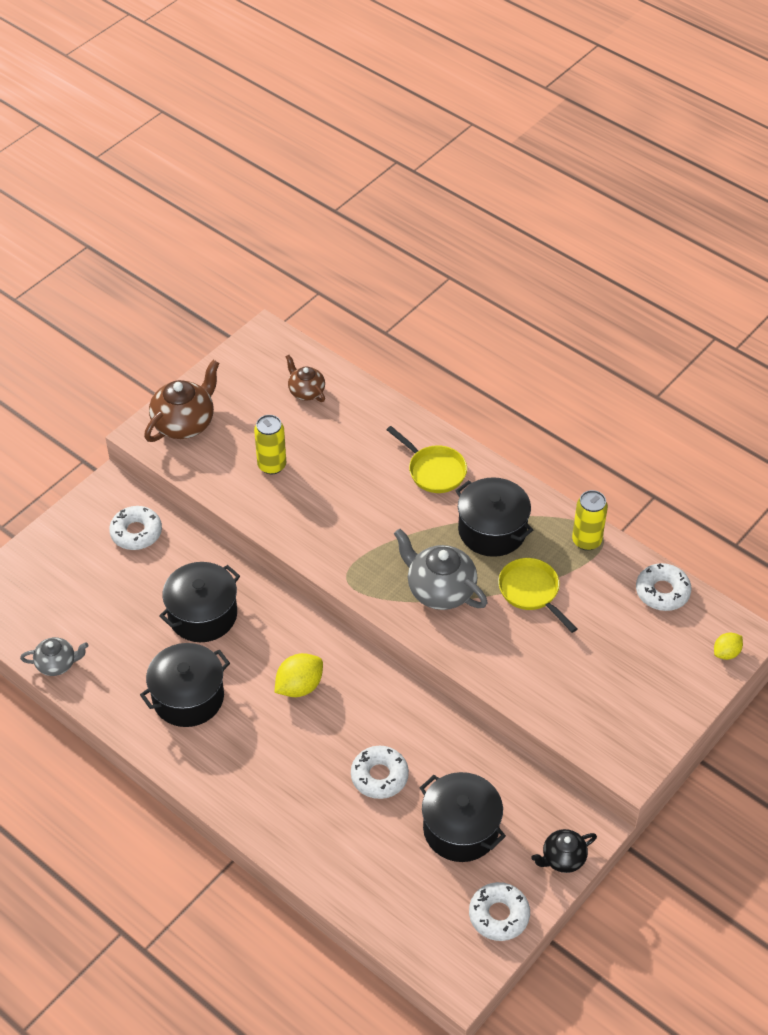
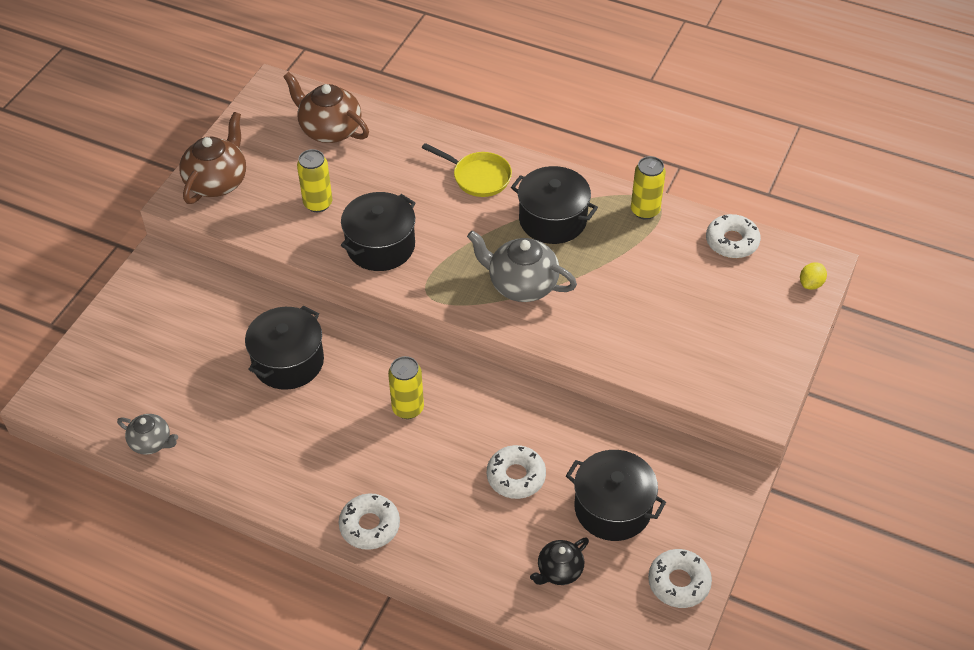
camera: 15 degrees left, 0 degrees up
grey teapot [20,637,88,676] -> grey teapot turned 45 degrees clockwise [117,414,178,455]
white donut [109,506,162,550] -> white donut moved to [339,494,400,550]
black pot [140,643,230,727] -> black pot moved to [341,192,415,271]
yellow lemon [275,653,323,697] -> yellow can [388,356,424,419]
brown teapot [286,355,325,402] -> brown teapot [283,72,369,143], size x1.69
yellow pan [498,558,577,633] -> none
black teapot [531,829,597,873] -> black teapot moved to [530,538,589,585]

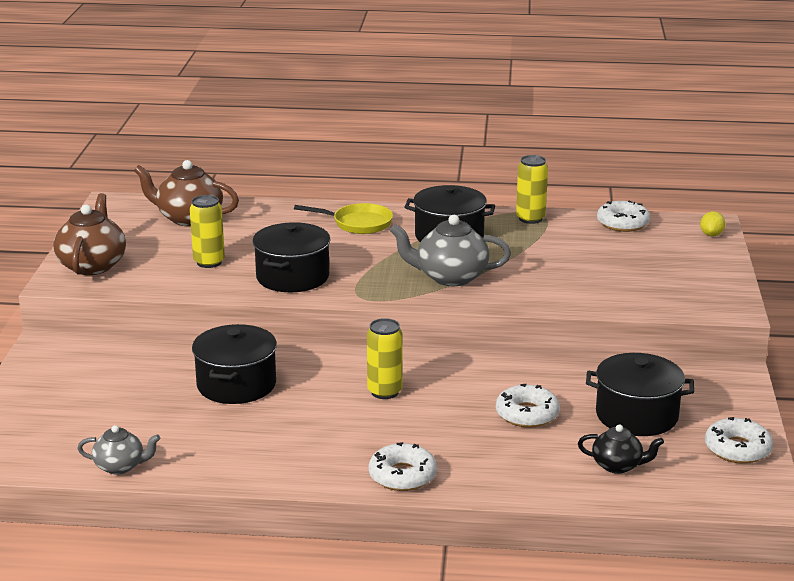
camera: 20 degrees left, 25 degrees down
black teapot [530,538,589,585] -> black teapot turned 105 degrees counterclockwise [578,425,664,474]

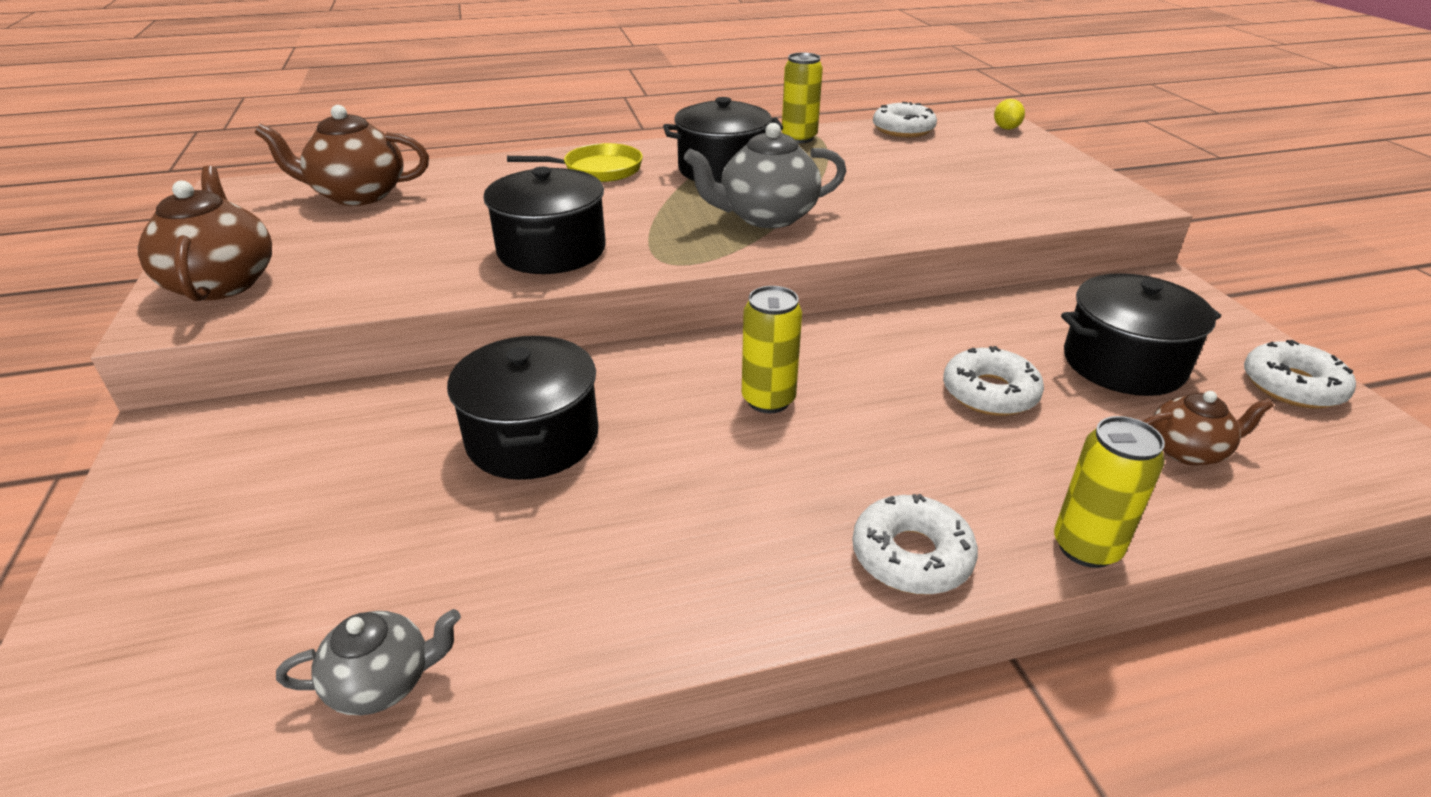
camera: 20 degrees left, 10 degrees up
yellow can [190,195,225,268] -> yellow can moved to [1054,416,1165,568]
black teapot [578,425,664,474] -> brown teapot [1143,391,1274,466]

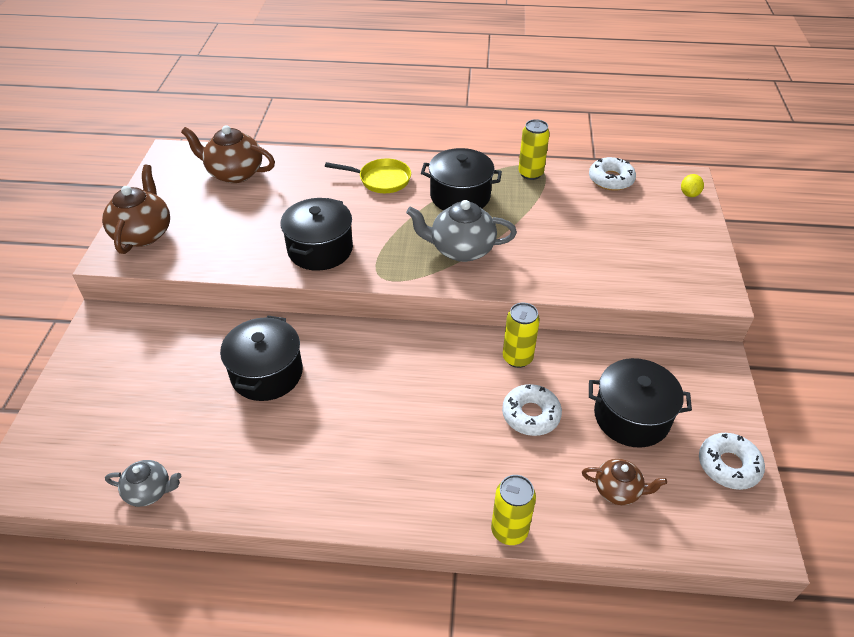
camera: 20 degrees right, 10 degrees up
yellow can [742,286,802,413] -> yellow can moved to [503,303,540,368]
white donut [852,494,978,595] -> none

